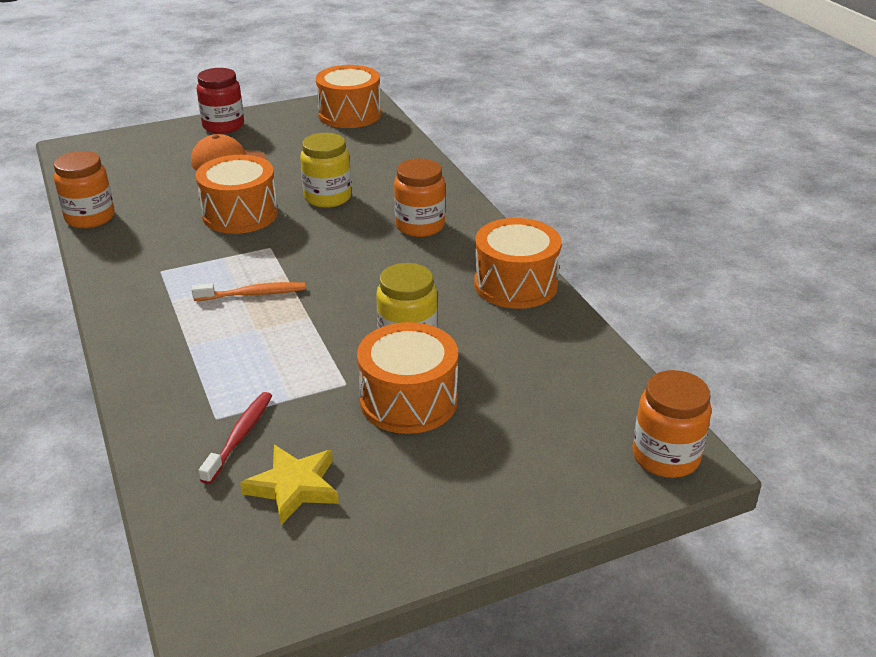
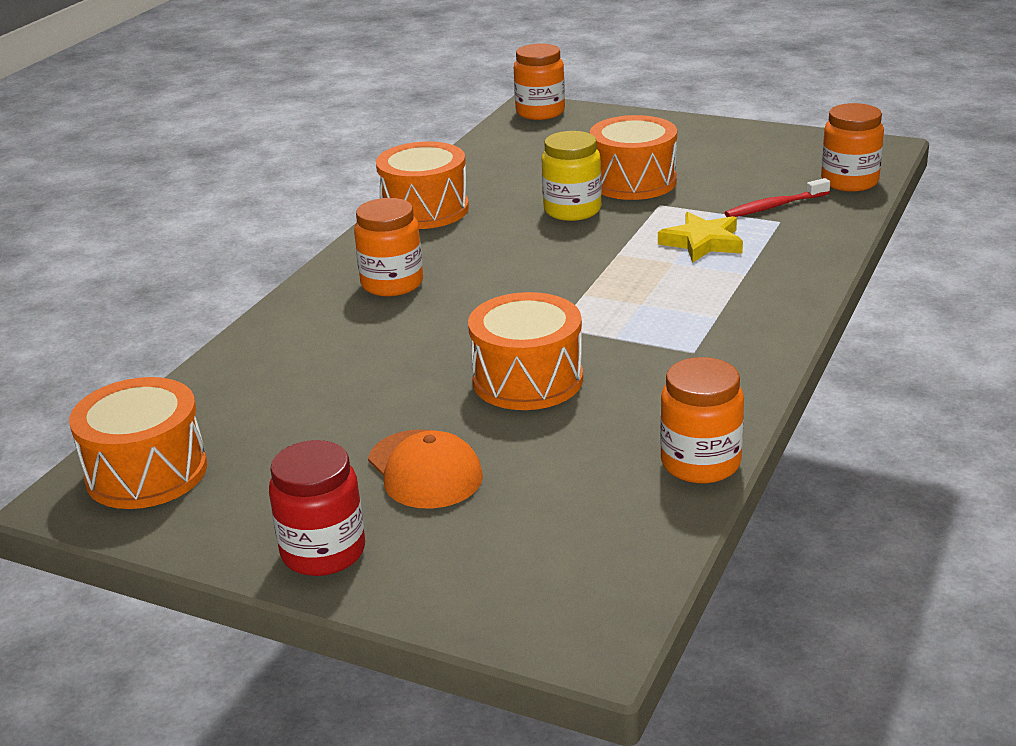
camera: 130 degrees left, 5 degrees down
orange toothbrush [192,282,305,301] -> none
yellow star [240,445,339,525] -> yellow star moved to [658,212,743,263]
yellow jar [300,133,351,208] -> none
none -> orange jar [821,103,884,192]

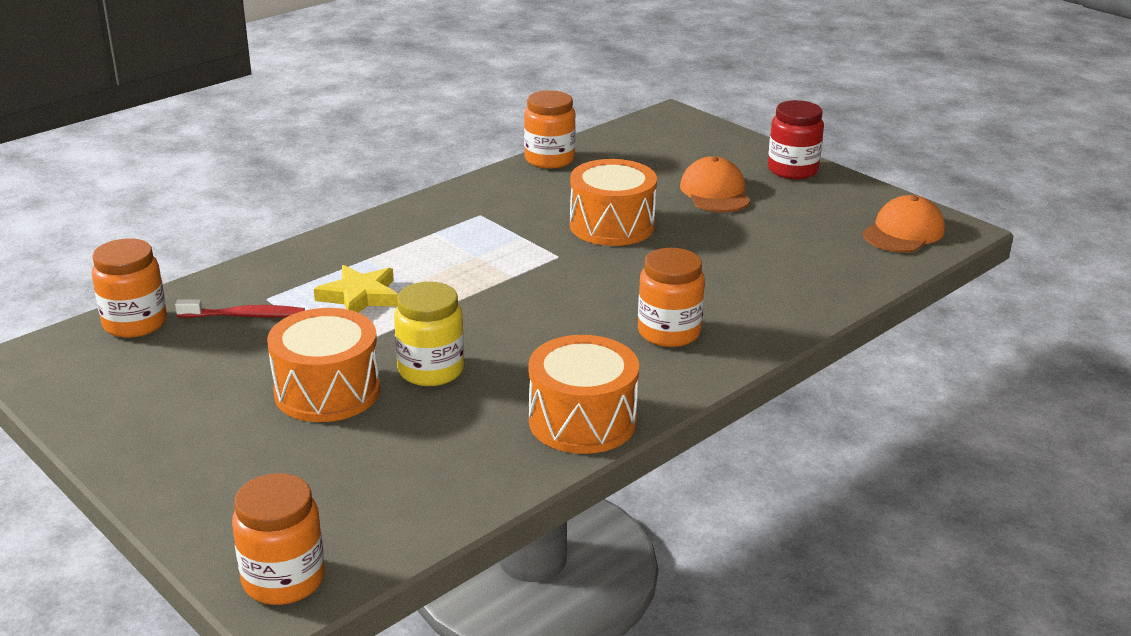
camera: 160 degrees left, 0 degrees up
orange drum [69,377,207,509] -> orange cap [863,195,945,253]

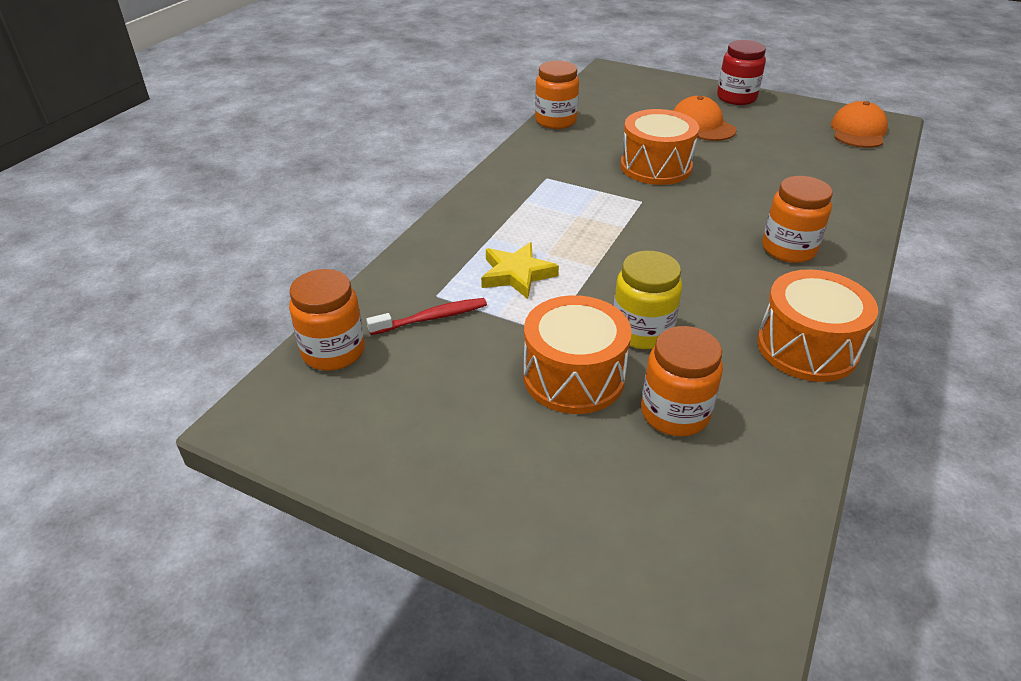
camera: 20 degrees left, 10 degrees up
orange jar [232,473,325,605] -> orange jar moved to [641,326,723,436]

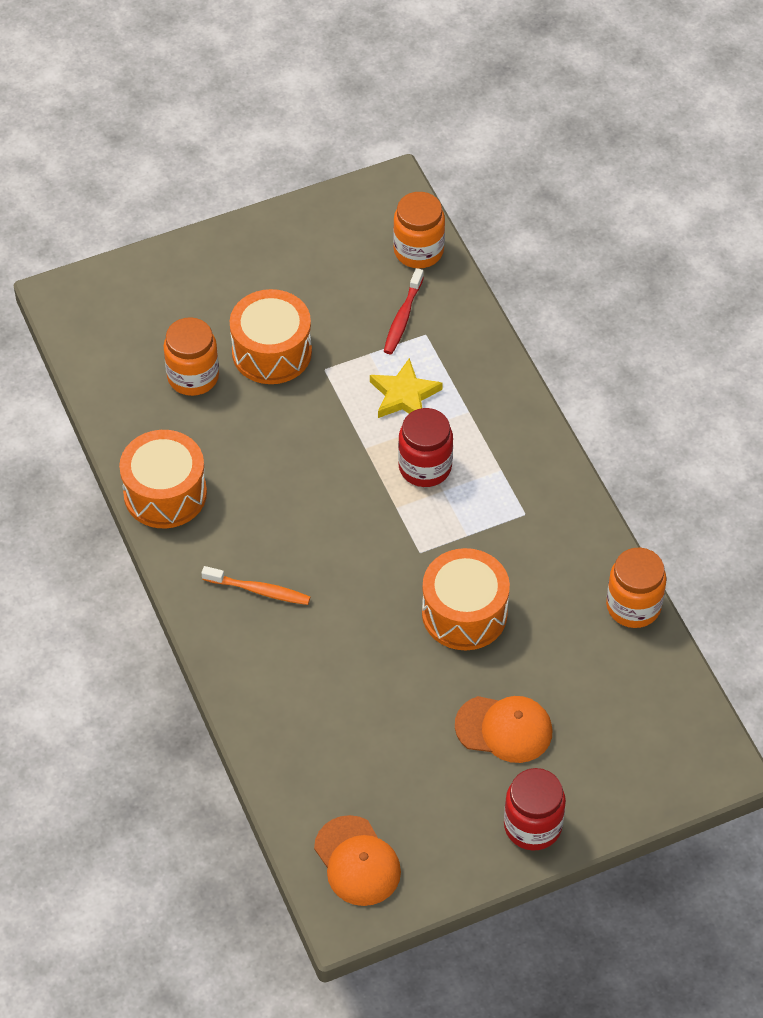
camera: 130 degrees right, 15 degrees up
yellow jar [613,251,682,349] -> none
orange jar [762,176,833,263] -> orange toothbrush [201,566,310,605]
none -> red jar [398,408,453,487]

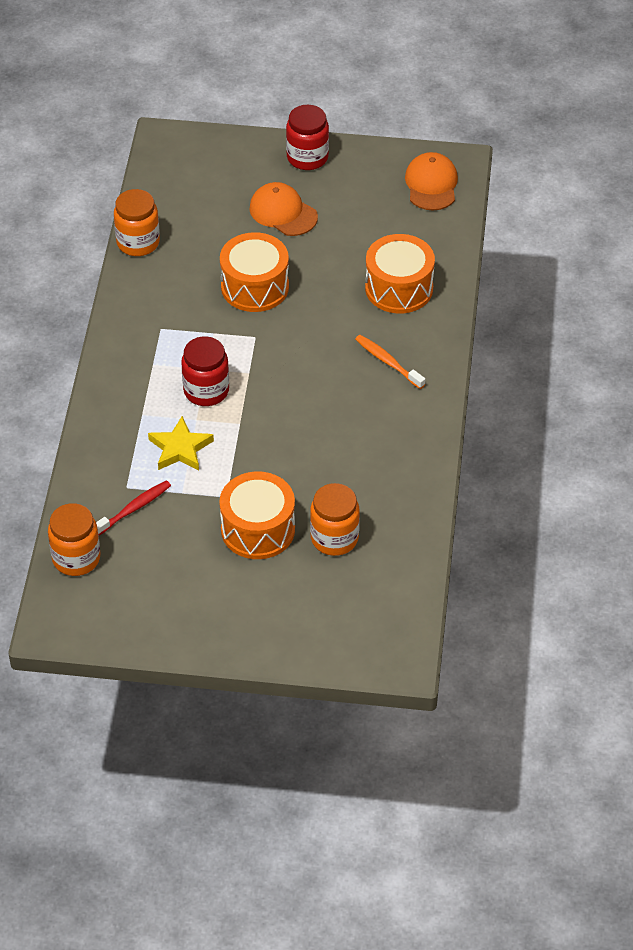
camera: 150 degrees left, 5 degrees down
orange drum [119,430,207,528] -> orange drum moved to [365,234,435,314]

